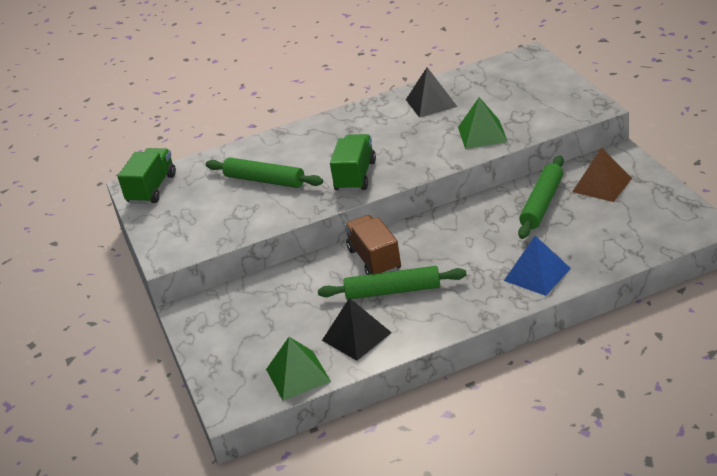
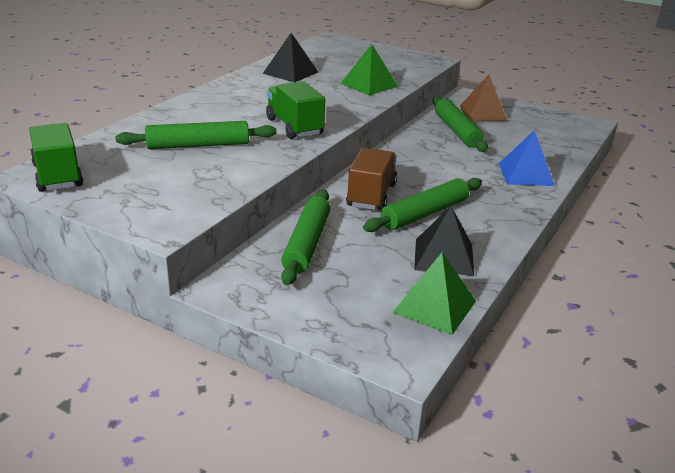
camera: 45 degrees left, 5 degrees down
brown truck [345,215,401,275] -> brown truck turned 75 degrees clockwise [346,148,397,211]
none -> green rolling pin [281,190,330,285]

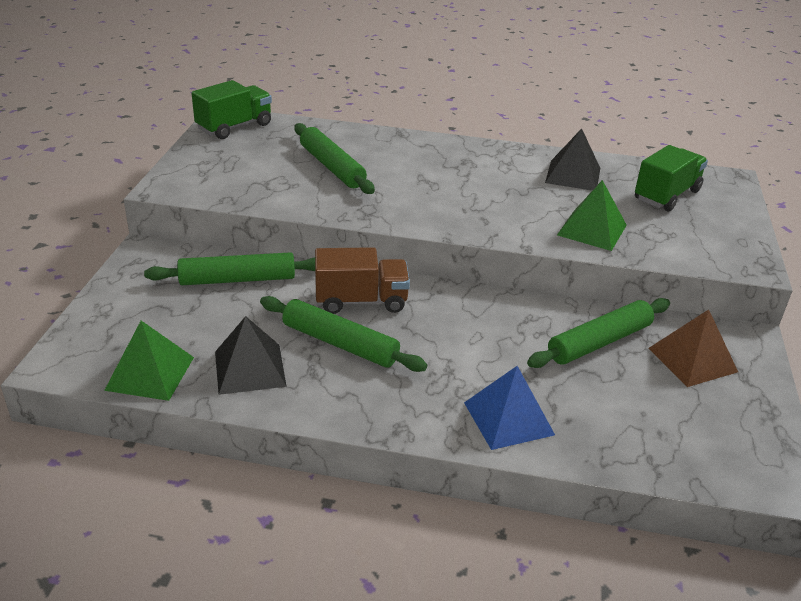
camera: 70 degrees right, 5 degrees up
green truck [266,81,325,139] -> green truck moved to [635,145,708,211]

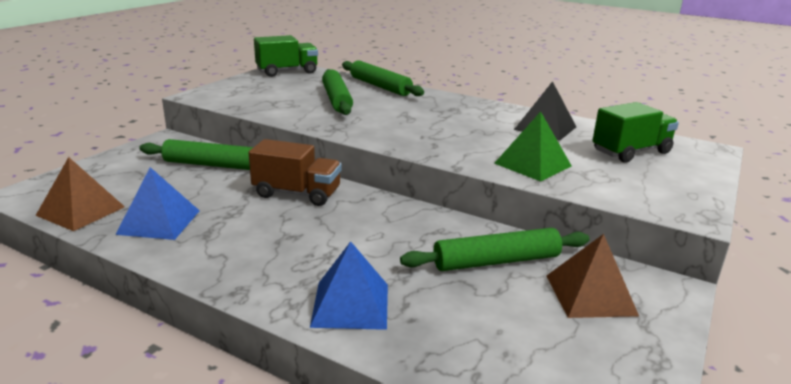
camera: 20 degrees right, 10 degrees down
green pyramid [104,321,194,401] -> brown pyramid [35,157,125,231]
black pyramid [215,316,287,395] -> blue pyramid [115,167,200,240]
green rolling pin [260,296,427,372] -> green rolling pin moved to [342,60,424,96]

